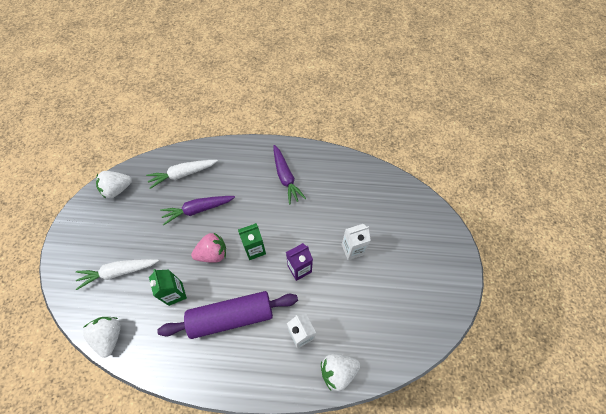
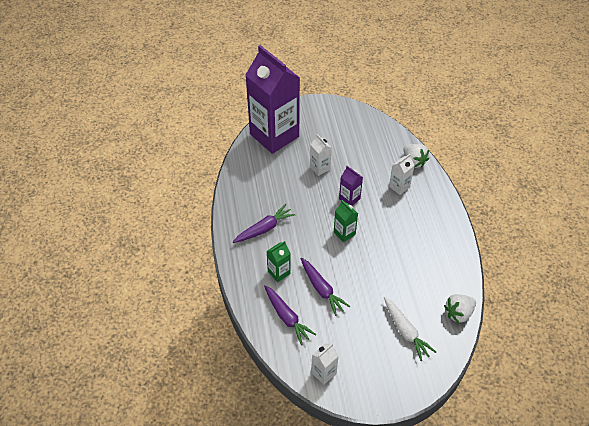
camera: 105 degrees left, 10 degrees down
white strawberry [96,171,132,198] -> white carton [311,343,339,385]
white carrot [146,160,218,189] -> purple carrot [264,285,316,345]
green carton [149,269,187,306] -> green carton moved to [267,241,291,282]
purple rolling pin [157,291,298,339] -> none
pink strawberry [191,232,226,263] -> none
none -> purple carton [245,45,300,154]

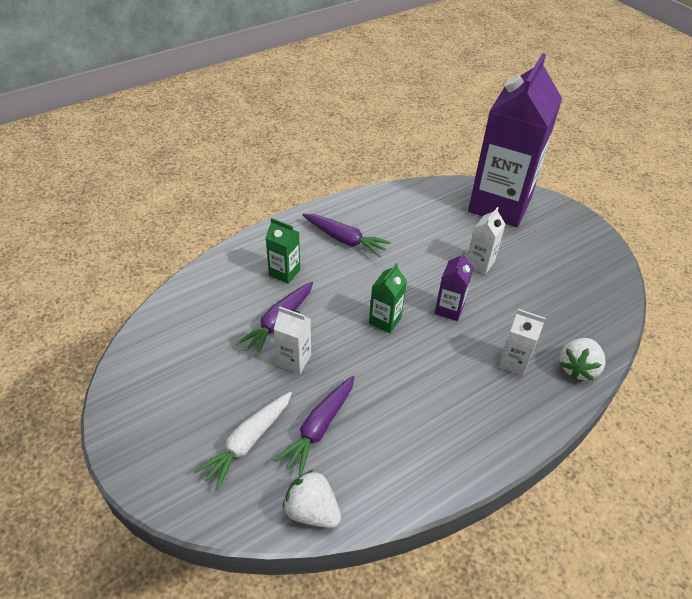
camera: 65 degrees right, 5 degrees down
purple carrot [264,285,316,345] -> purple carrot moved to [274,376,354,476]
white carton [311,343,339,385] -> white carton moved to [274,306,311,374]

